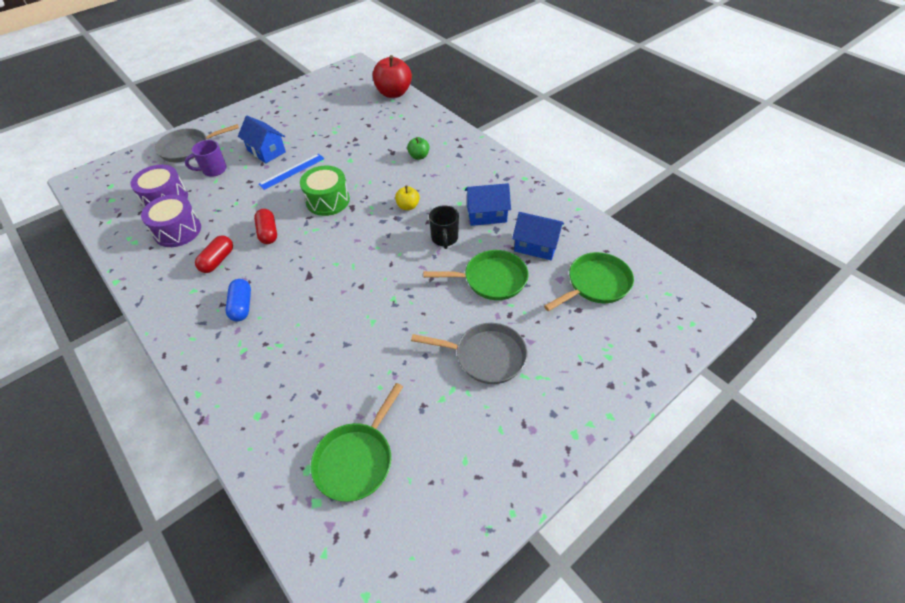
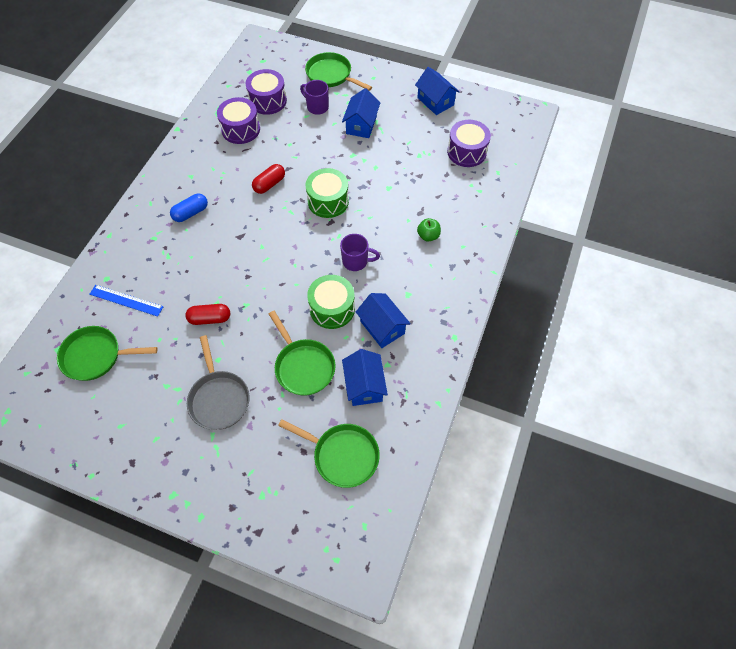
camera: 60 degrees right, 10 degrees up
grey pan [155,124,239,162] -> green pan [305,52,372,91]
red capsule [195,235,233,273] -> red capsule moved to [185,304,230,325]
blue ruler [258,154,325,190] -> blue ruler moved to [89,285,164,317]
red apple [373,55,412,98] -> none
yellow apple [395,185,420,210] -> purple mug [340,234,380,271]
black mug [429,205,459,249] -> green drum [307,275,355,329]
none -> blue house [415,67,460,115]
none -> purple drum [447,120,491,167]

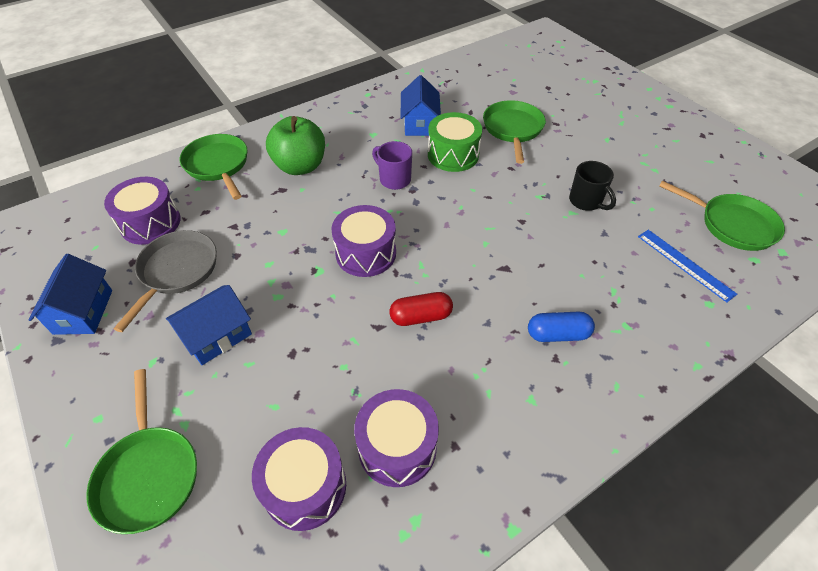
camera: 145 degrees left, 10 degrees down
red capsule [185,304,230,325] -> black mug [569,161,616,211]
grey pan [187,335,250,430] -> grey pan moved to [114,230,217,332]
green pan [278,419,380,488] -> green pan moved to [180,134,248,200]
purple mug [300,80,329,115] -> none
green drum [305,168,349,218] -> purple drum [332,205,396,277]
blue house [342,349,388,406] -> none
green apple [417,218,441,241] -> green apple [266,116,325,175], size x1.97

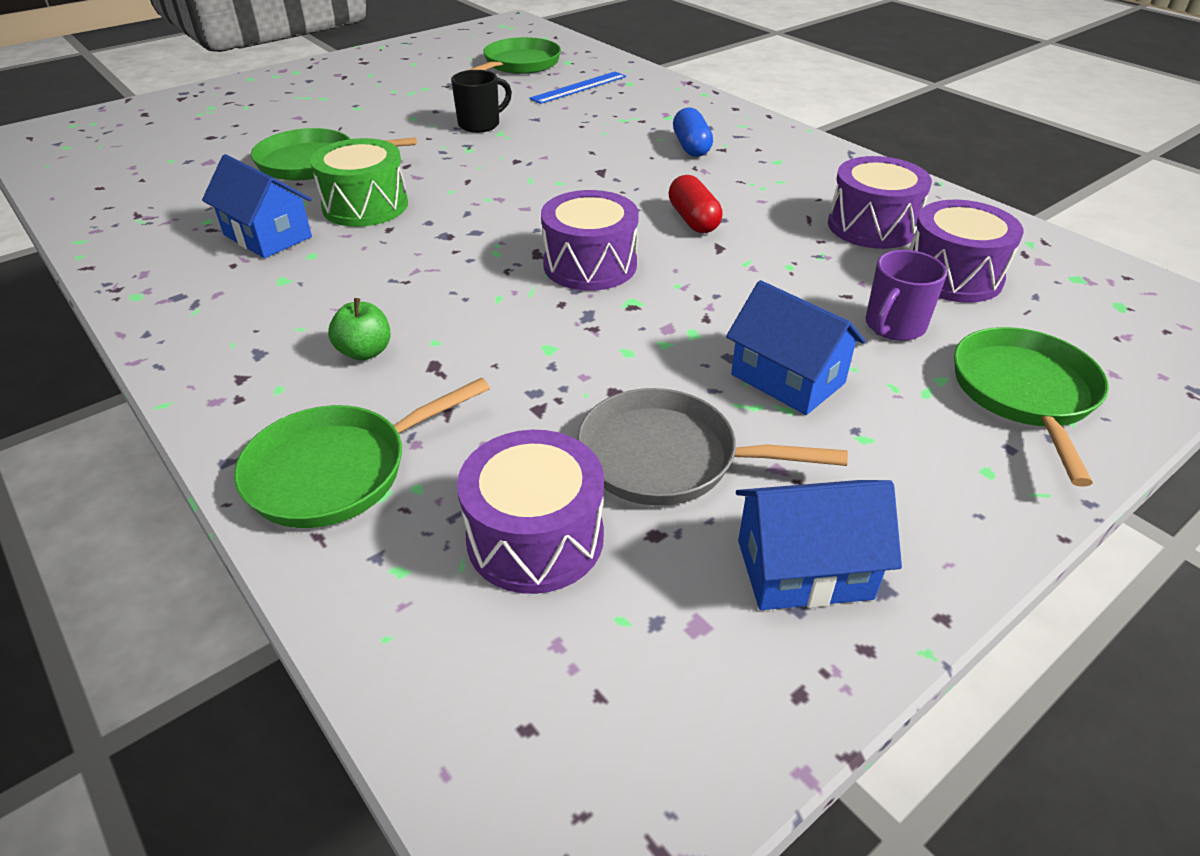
camera: 95 degrees left, 10 degrees down
green pan [86,369,197,534] -> green pan turned 60 degrees counterclockwise [954,327,1109,487]
green apple [266,116,325,175] -> green apple [328,298,391,361], size x0.51
purple mug [372,141,412,190] -> purple mug moved to [865,250,947,341]
blue house [400,75,441,136] -> blue house turned 45 degrees clockwise [202,154,312,258]

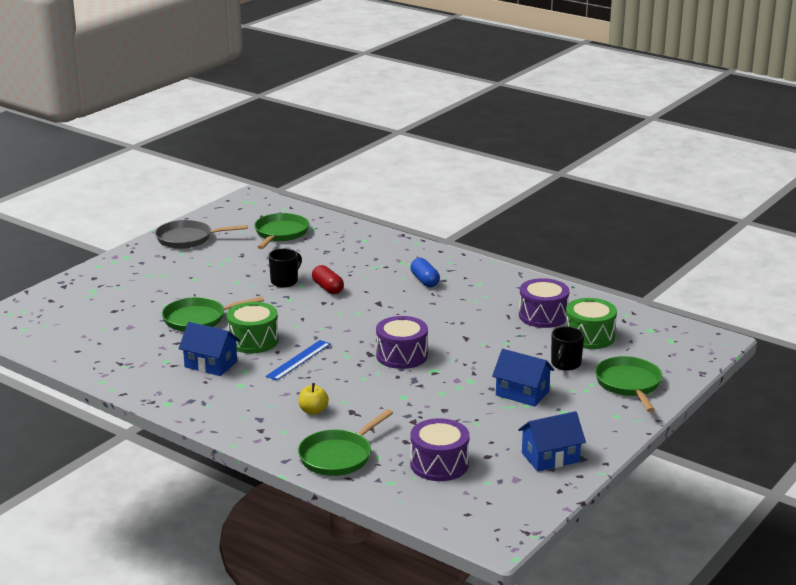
camera: 15 degrees left, 15 degrees down
green apple [328,298,391,361] -> yellow apple [299,383,329,415]
blue ruler [529,72,626,104] -> blue ruler moved to [266,340,331,381]
grey pan [577,388,848,506] -> grey pan moved to [155,220,248,249]
red capsule [669,175,723,233] -> red capsule moved to [312,265,344,294]
purple mug [865,250,947,341] -> black mug [551,327,584,371]
purple drum [909,200,1023,303] -> green drum [565,298,617,349]

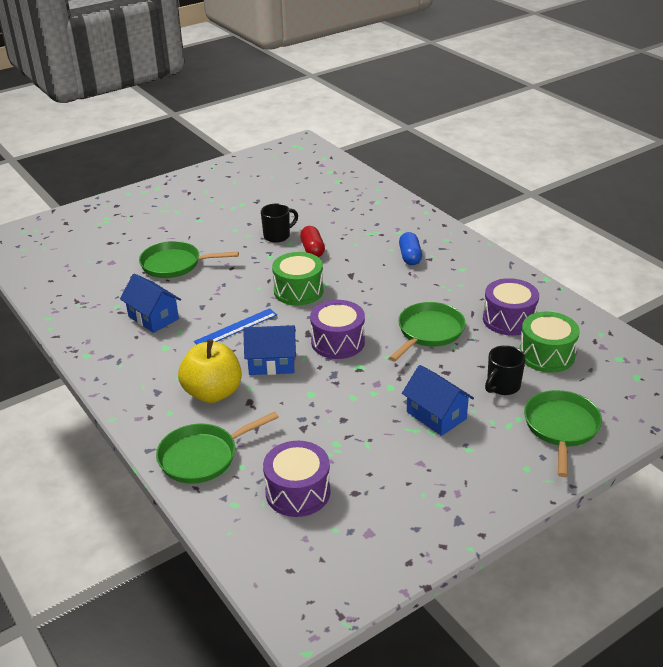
camera: 20 degrees right, 10 degrees up
grey pan [155,220,248,249] -> none
green drum [226,302,279,353] -> green drum moved to [272,252,324,306]
green pan [254,213,309,249] -> green pan moved to [389,302,466,362]
yellow apple [299,383,329,415] -> yellow apple [178,339,242,403], size x1.97
blue house [518,411,586,471] -> blue house moved to [243,325,296,375]

